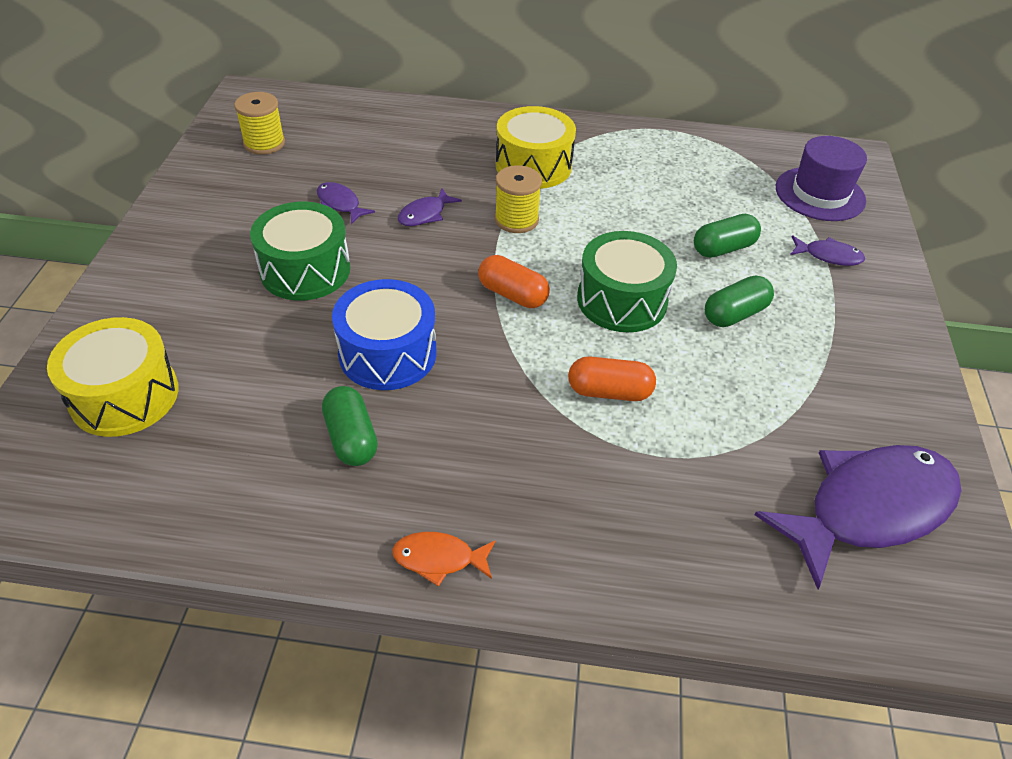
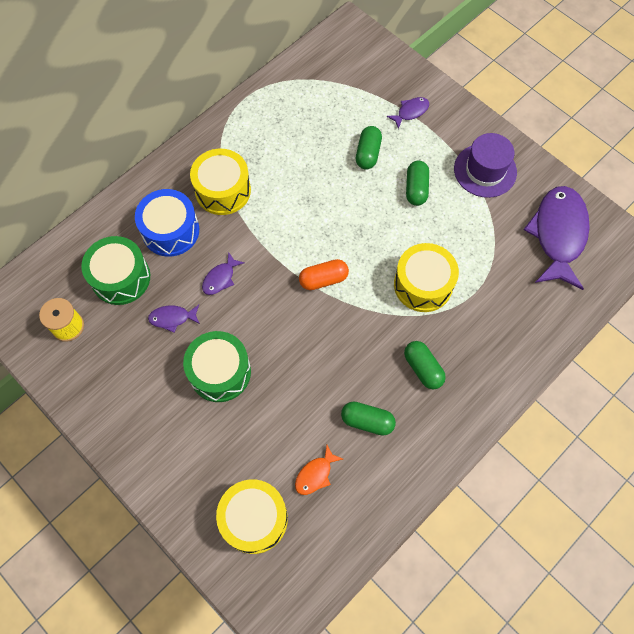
camera: 50 degrees left, 20 degrees up
blue drum [332,279,437,390] -> blue drum moved to [135,189,199,257]
orange fish [392,532,496,587] -> orange fish moved to [295,445,343,495]
purple fish [398,188,462,226] -> purple fish turned 45 degrees clockwise [202,252,245,295]
yellow spool [495,165,542,233] -> none
orange capsule [568,357,656,401] -> yellow drum [394,243,459,312]
green drum [577,231,677,332] -> green drum moved to [81,236,150,305]
purple hat [776,136,867,221] -> purple hat moved to [454,133,517,198]
none -> green capsule [404,341,446,389]

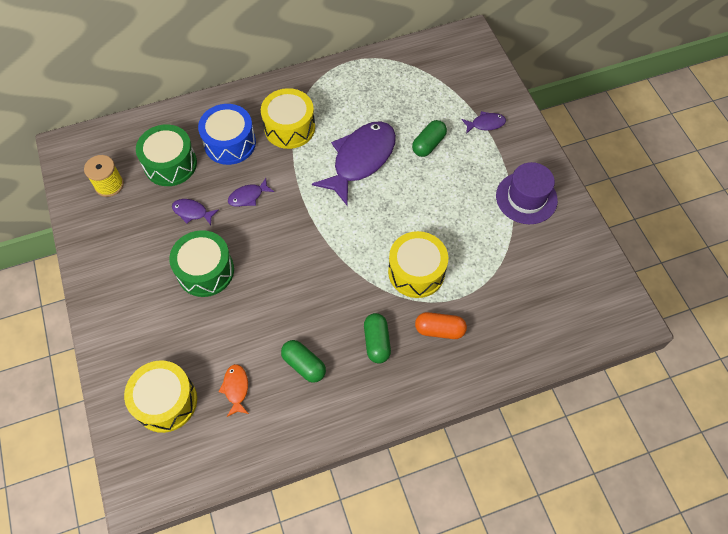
camera: 25 degrees right, 5 degrees down
orange fish [295,445,343,495] -> orange fish turned 105 degrees clockwise [218,364,249,417]
orange capsule [299,259,349,290] -> orange capsule moved to [415,312,467,339]
green capsule [406,161,429,206] -> none
purple fish [523,186,590,290] -> purple fish moved to [312,121,396,205]

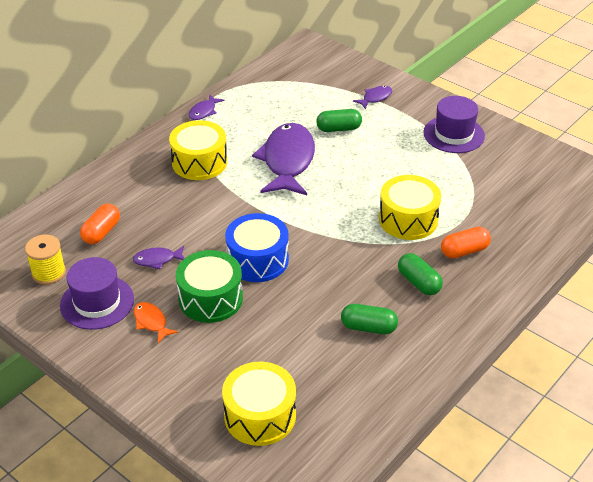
camera: 30 degrees left, 20 degrees down
green drum [136,124,197,186] -> orange capsule [80,203,120,244]
blue drum [198,104,256,165] -> blue drum moved to [225,213,289,282]
orange fish [218,364,249,417] -> orange fish moved to [134,302,178,343]
purple fish [228,178,274,207] -> purple fish moved to [188,94,224,120]
green capsule [412,120,447,157] -> green capsule turned 75 degrees clockwise [316,109,362,132]
none -> purple hat [60,257,134,330]

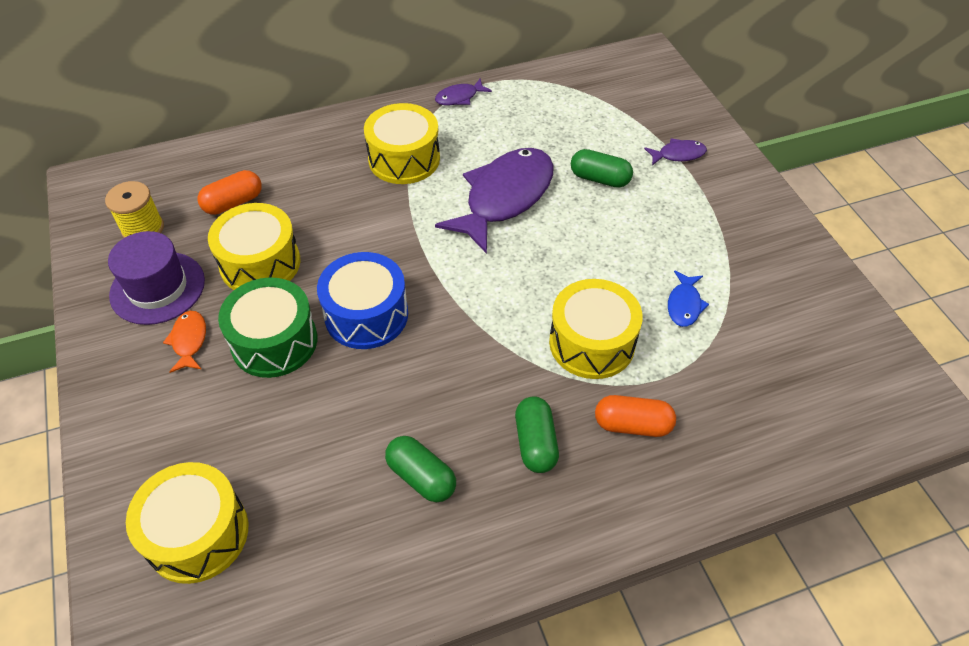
camera: 30 degrees right, 10 degrees up
purple fish [133,246,185,270] -> yellow drum [208,203,300,290]
purple hat [423,96,485,153] -> none
none -> blue fish [668,270,709,327]

